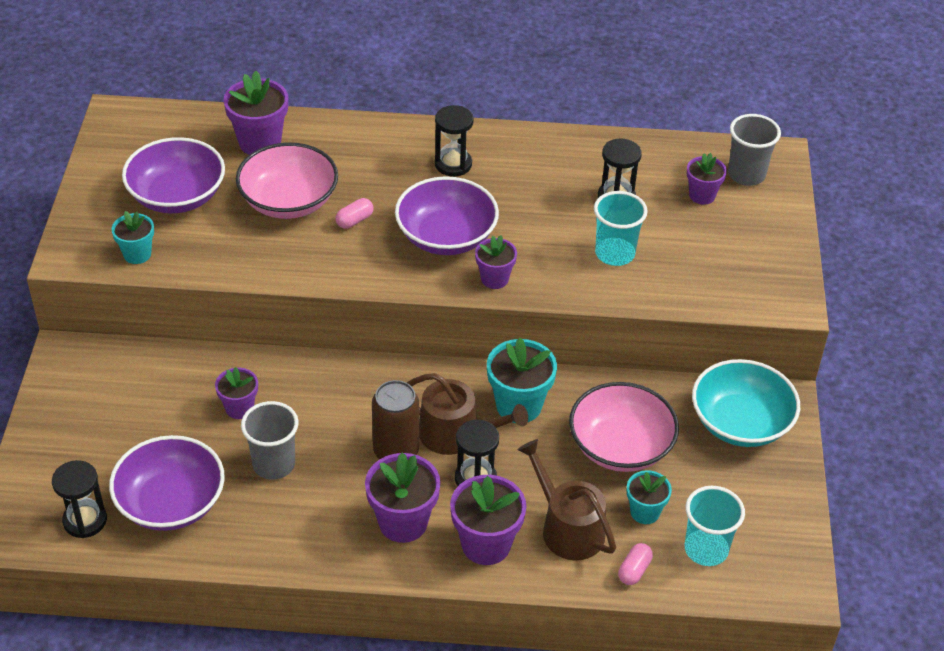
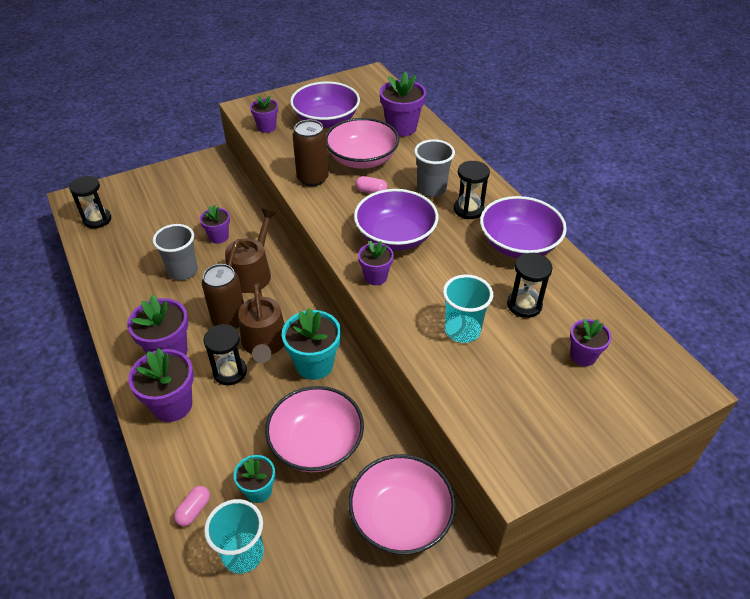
camera: 60 degrees right, 0 degrees up
purple bowl [109,435,225,531] -> purple bowl moved to [480,196,567,258]
turquoise flower pot [111,211,154,264] -> purple flower pot [250,96,278,133]
brown watering can [517,439,616,561] -> brown watering can moved to [225,209,277,293]
pink capsule [618,543,653,585] -> pink capsule turned 60 degrees counterclockwise [174,486,210,526]
turquoise bowl [692,359,800,447] -> pink bowl [348,454,456,555]
grey cup [728,114,781,186] -> grey cup moved to [414,139,455,197]
none -> brown can [292,120,328,186]

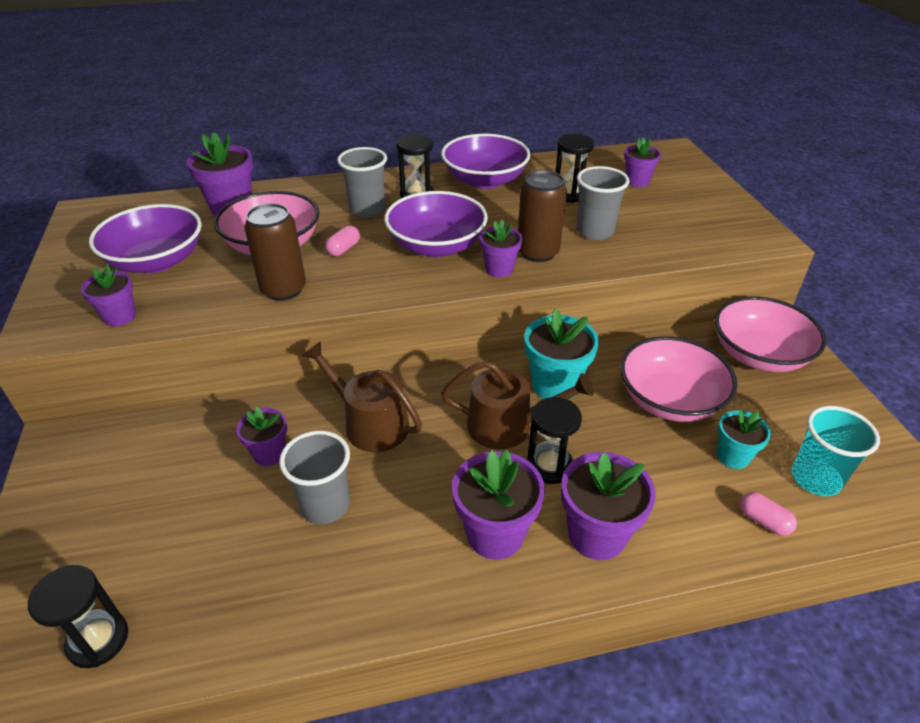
camera: 75 degrees left, 5 degrees down
brown can [202,264,244,329] -> brown can moved to [518,170,567,262]
turquoise cup [443,275,493,343] -> grey cup [576,166,630,240]

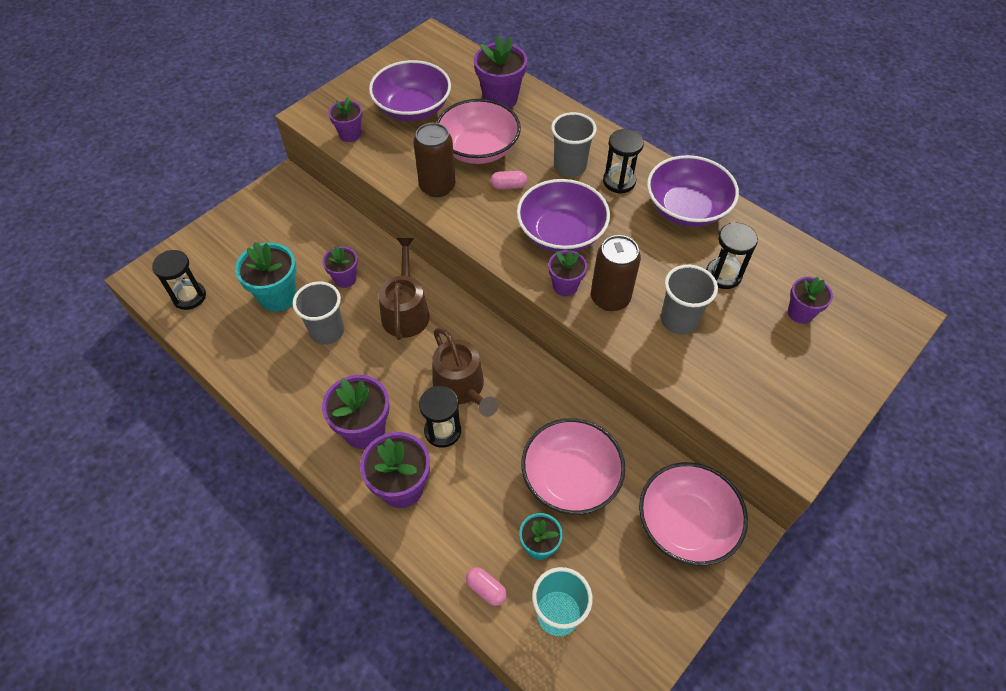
camera: 55 degrees right, 15 degrees up
turquoise flower pot [524,309,599,400] -> turquoise flower pot moved to [235,242,297,312]
pink capsule [740,492,797,536] -> pink capsule turned 60 degrees counterclockwise [466,567,507,606]

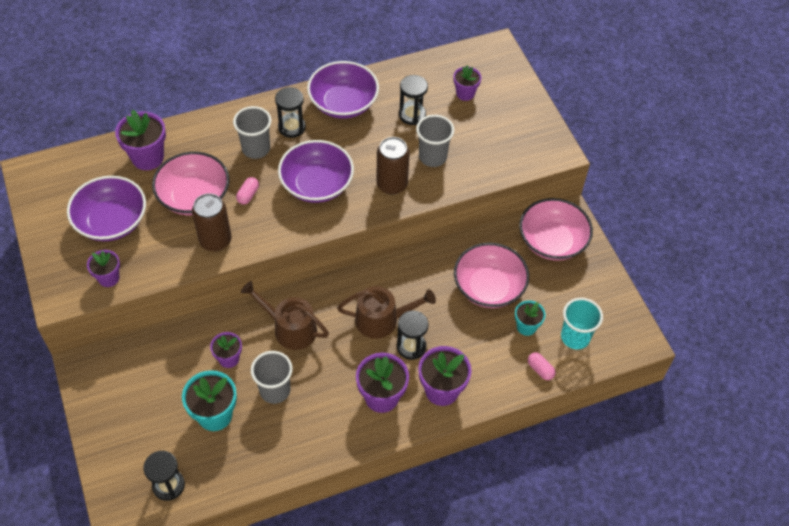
camera: 65 degrees left, 0 degrees up
pink capsule [466,567,507,606] -> pink capsule turned 75 degrees clockwise [528,352,556,380]
purple flower pot [548,250,587,296] -> none

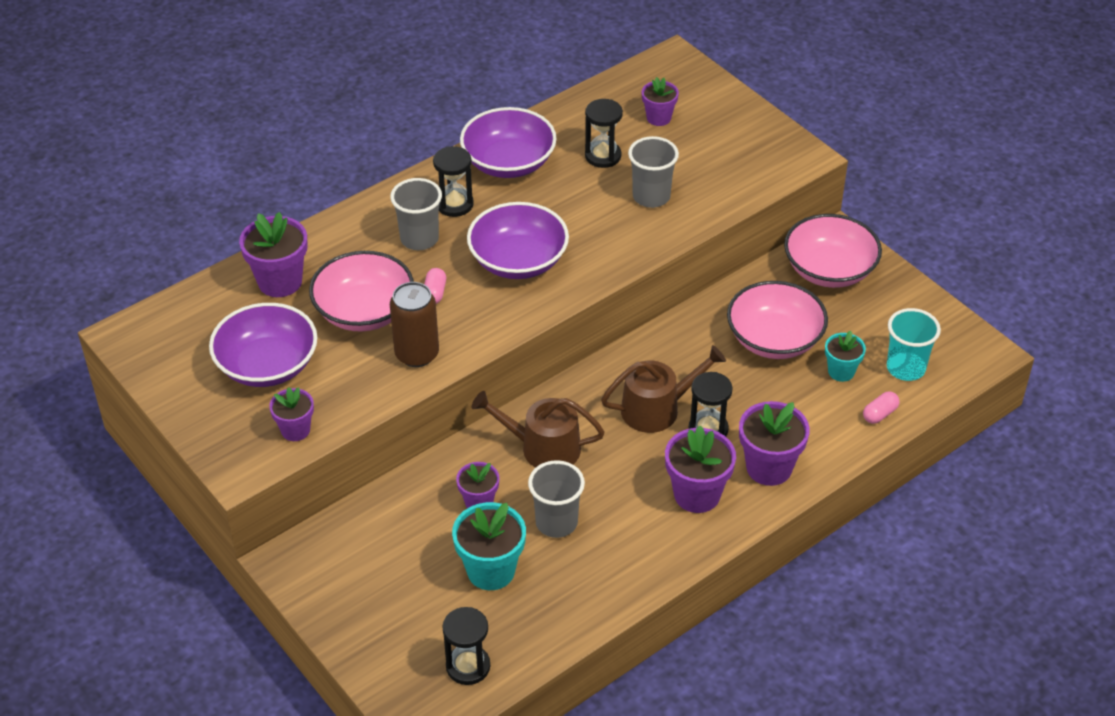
camera: 15 degrees left, 10 degrees down
brown can [376,137,410,195] -> none
pink capsule [528,352,556,380] -> pink capsule turned 75 degrees counterclockwise [863,391,899,424]

